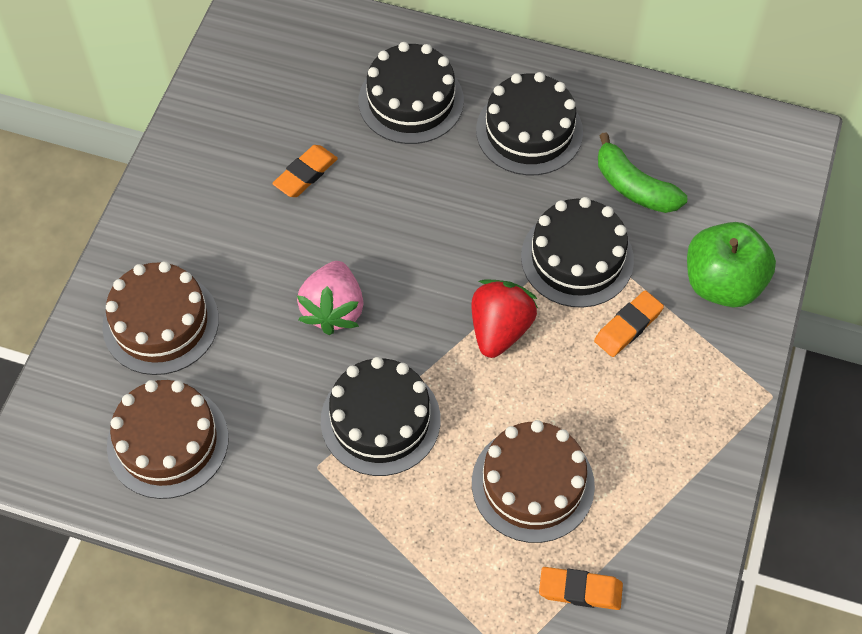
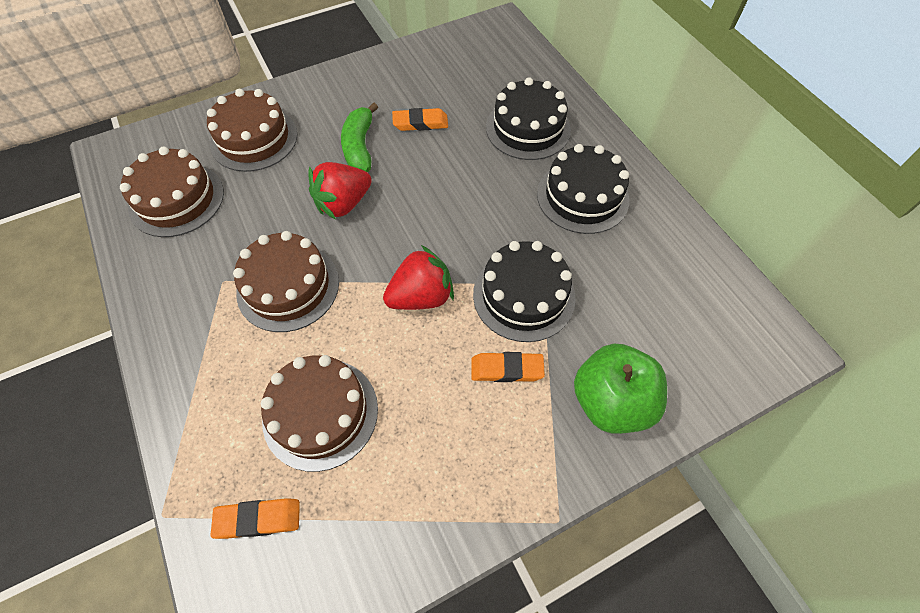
camera: 45 degrees right, 0 degrees up
pink strawberry [297,261,364,335] -> red strawberry [308,162,372,220]
black cake [321,357,440,476] -> brown cake [233,231,339,332]
orange eraser [539,567,623,610] -> orange eraser turned 60 degrees counterclockwise [210,498,300,539]
green banana [598,132,687,213] -> green banana moved to [341,103,378,172]

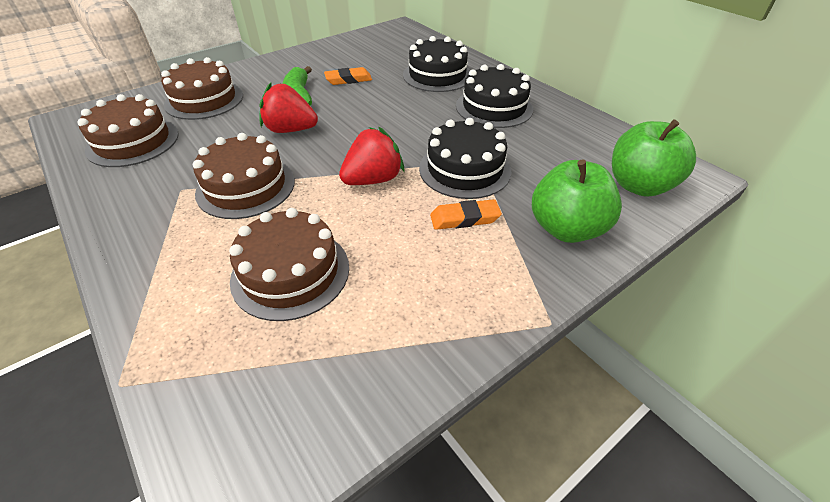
camera: 10 degrees left, 15 degrees down
orange eraser [210,498,300,539] -> none
red strawberry [308,162,372,220] -> red strawberry turned 60 degrees clockwise [259,83,318,133]
none -> green apple [612,119,696,197]

